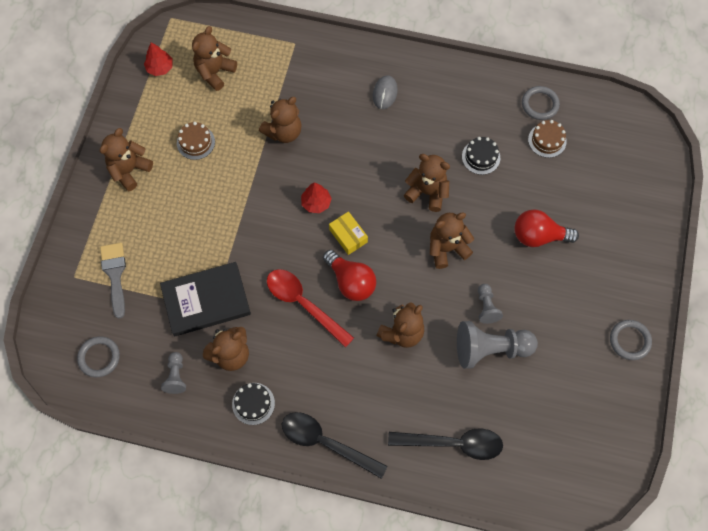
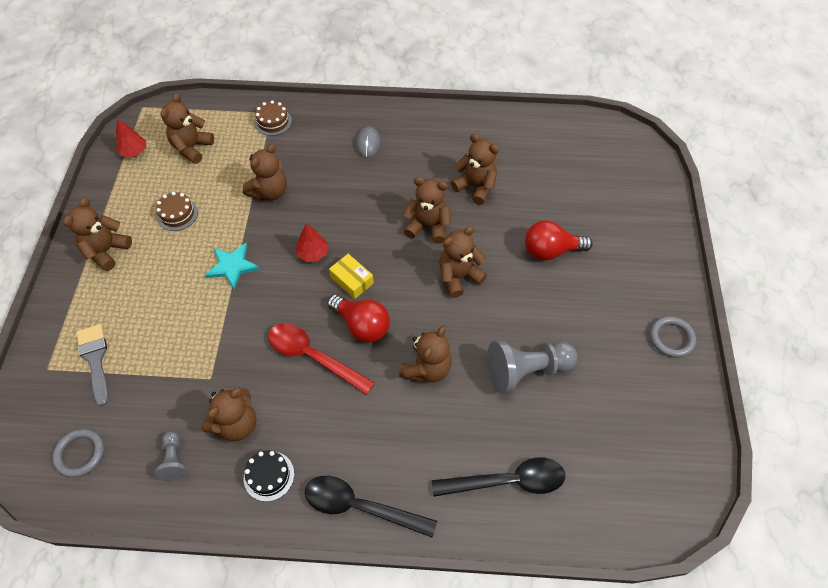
camera: 10 degrees left, 10 degrees down
black book [160,262,251,336] -> none
black cake [462,137,500,175] -> brown teddy bear [451,134,499,205]
grey pawn [478,284,503,324] -> none
grey ring [522,86,560,120] -> none
brown cake [528,120,567,158] -> brown cake moved to [255,100,292,136]
none -> turquoise star [204,243,260,290]

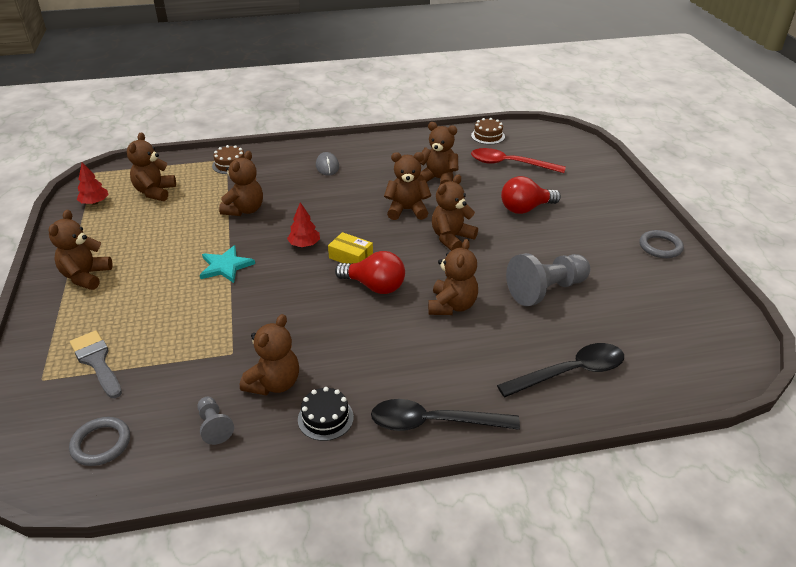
camera: 15 degrees left, 20 degrees down
brown cake [156,192,198,231] -> brown cake moved to [471,118,505,144]
red spoon [268,323,375,395] -> red spoon moved to [471,148,566,173]

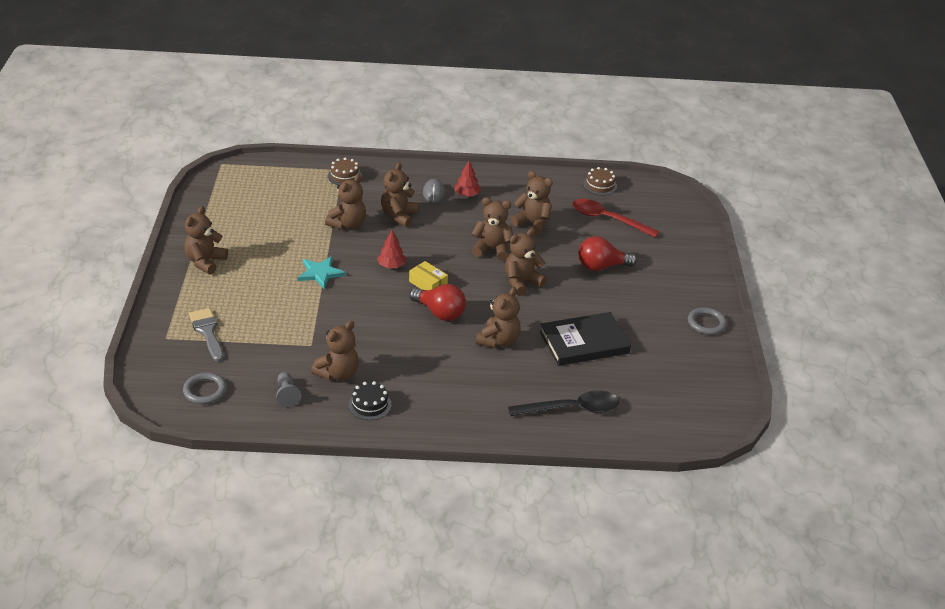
camera: 10 degrees right, 0 degrees up
red tree [76,162,109,205] -> red tree moved to [454,161,481,197]
brown teddy bear [127,132,176,201] -> brown teddy bear moved to [381,162,419,227]
black spoon [371,399,520,431] -> none
grey pawn [506,253,590,306] -> black book [540,312,631,366]

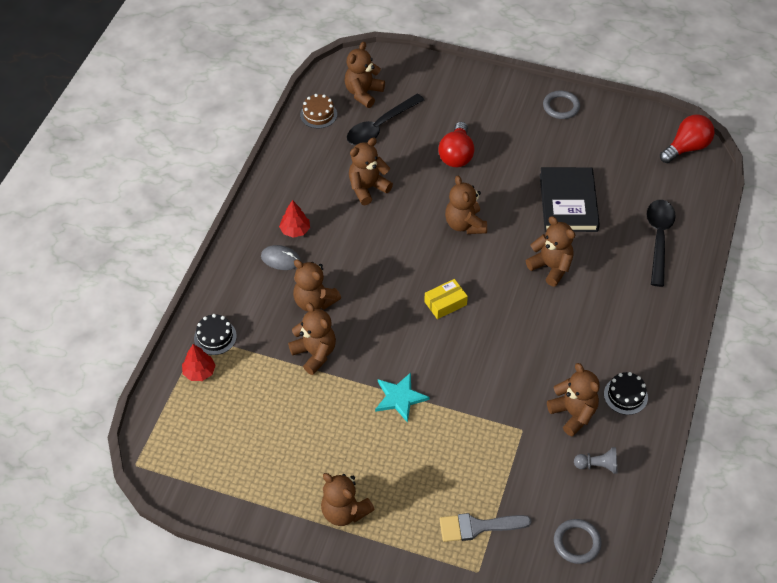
camera: 70 degrees left, 15 degrees up
brown cake [328,157,362,185] -> black cake [194,314,237,355]
red tree [377,230,406,268] -> red tree moved to [182,344,216,381]
red light bulb [409,284,466,321] -> red light bulb moved to [660,115,715,163]
brown teddy bear [471,197,513,261] -> brown teddy bear moved to [344,42,385,108]
red spoon [572,199,659,238] -> black spoon [347,94,424,145]

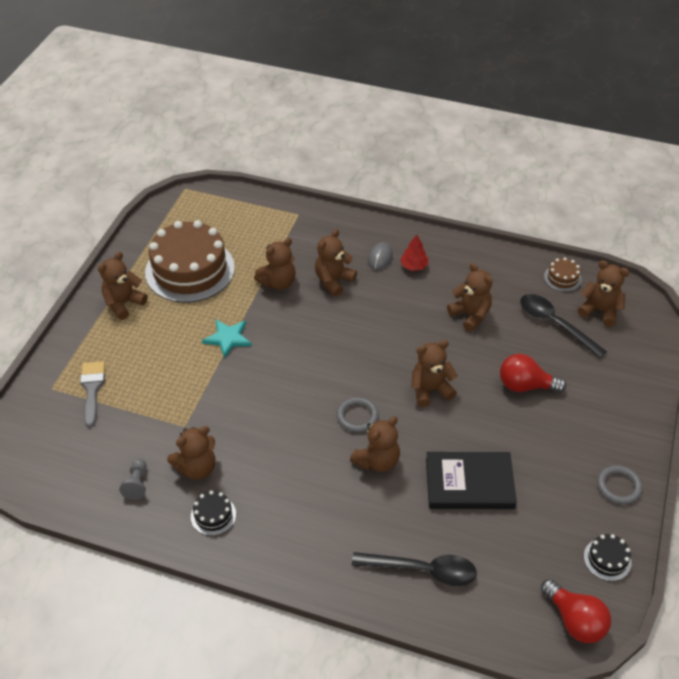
camera: 90 degrees right, 5 degrees down
red tree [182,344,216,381] -> none
black cake [194,314,237,355] -> black cake moved to [584,534,632,581]
yellow box [424,279,468,319] -> none
grey ring [554,519,602,564] -> grey ring moved to [337,397,379,433]
none -> brown cake [145,220,235,303]

